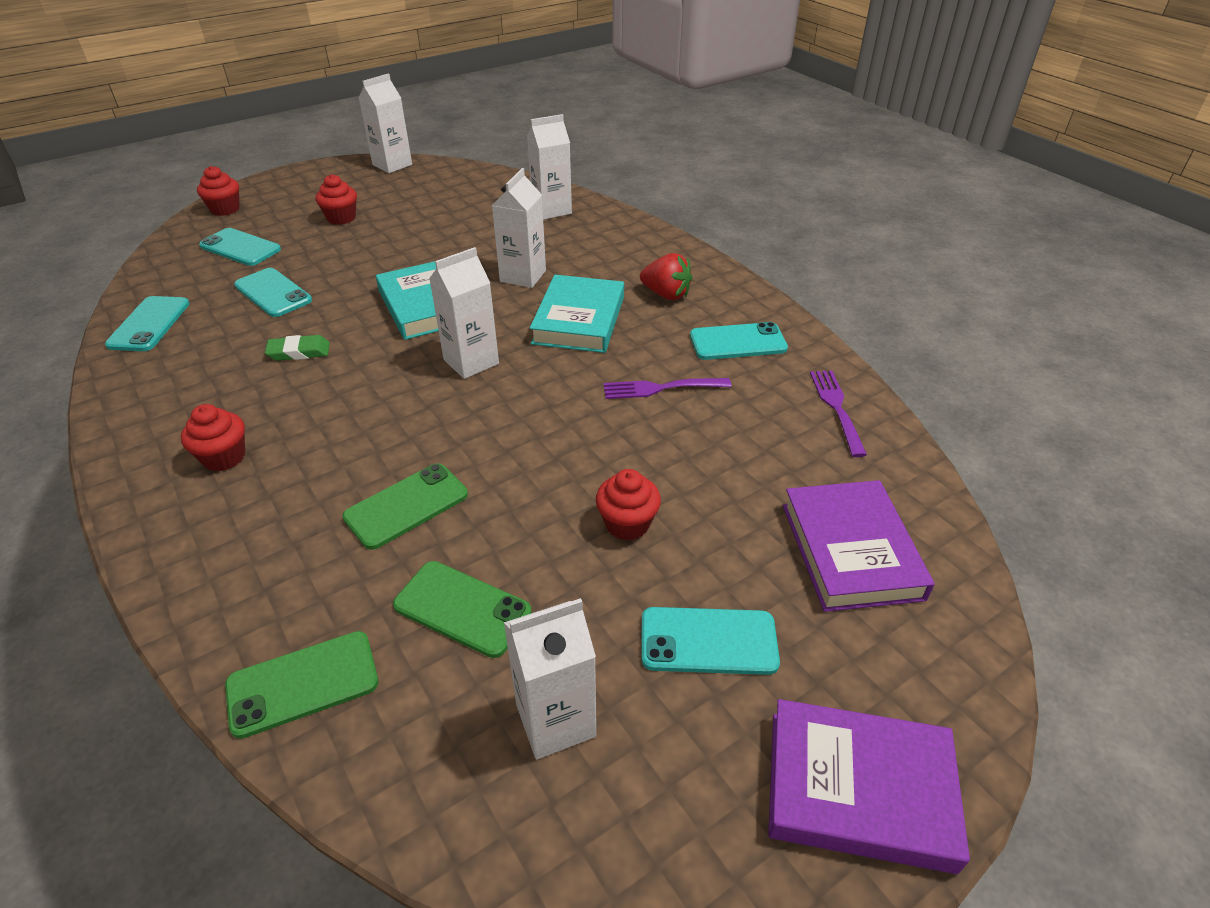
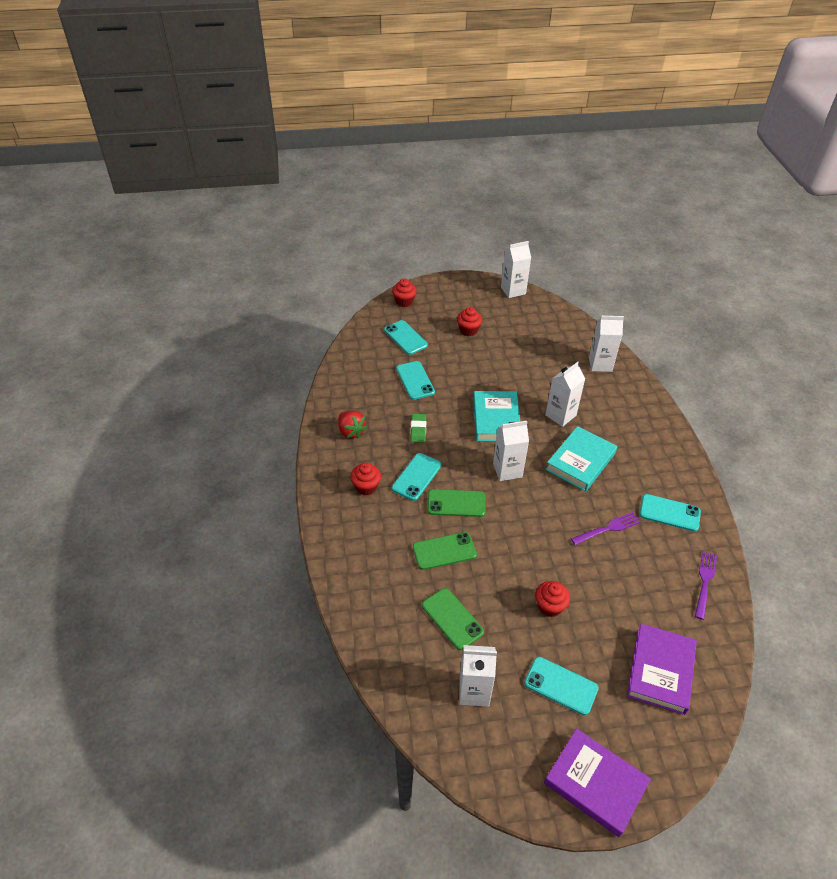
camera: 25 degrees right, 5 degrees up
turquoise phone [105,296,190,351] -> turquoise phone moved to [392,453,442,501]
green phone [225,631,378,739] -> green phone moved to [428,489,485,517]
green eraser [265,335,330,361] -> green eraser turned 75 degrees clockwise [411,414,426,442]
purple fork [604,378,732,399] -> purple fork turned 135 degrees clockwise [571,512,641,545]
red strawberry [640,253,692,300] -> red strawberry moved to [338,411,367,438]

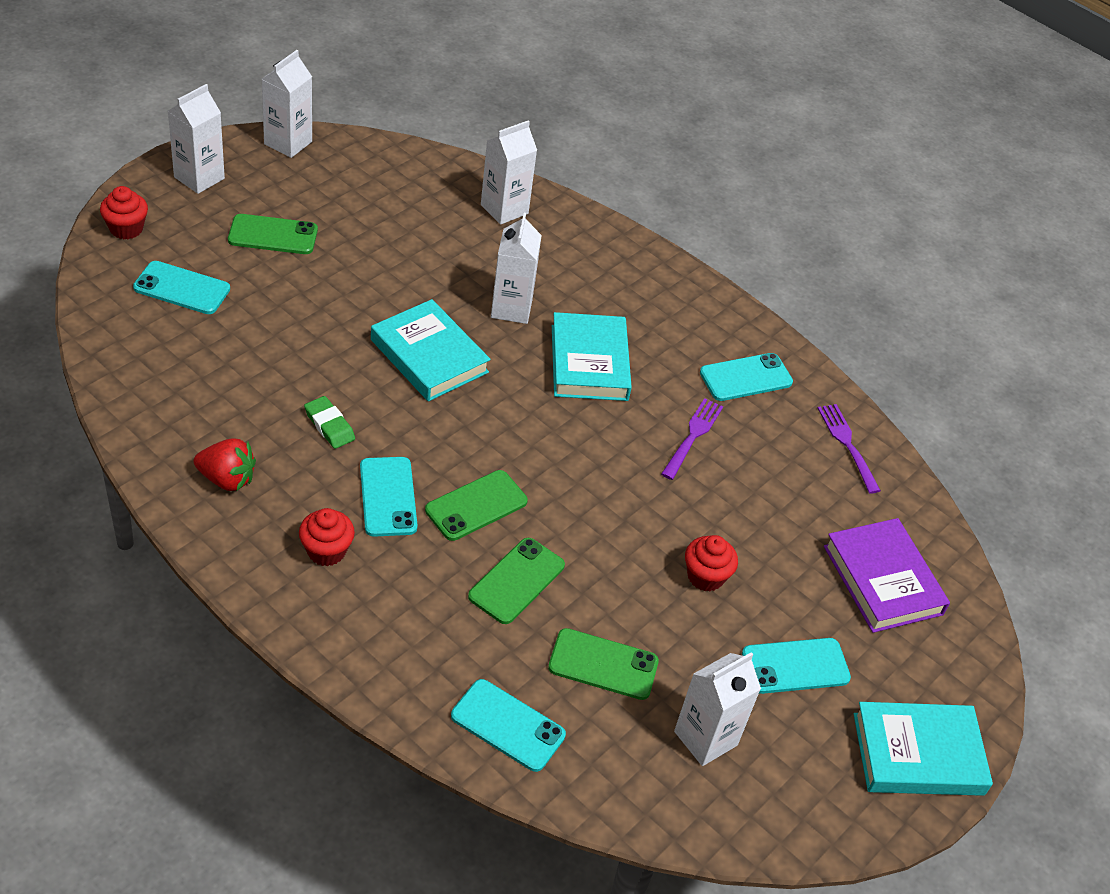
camera: 45 degrees left, 0 degrees up
turquoise phone [396,361,435,400] -> turquoise phone moved to [451,679,566,772]
red cupcake [457,307,482,336] -> green phone [228,214,318,254]
white carton [493,421,529,481] -> white carton moved to [168,84,225,194]
purple book [544,728,651,837] -> turquoise book [854,702,993,796]

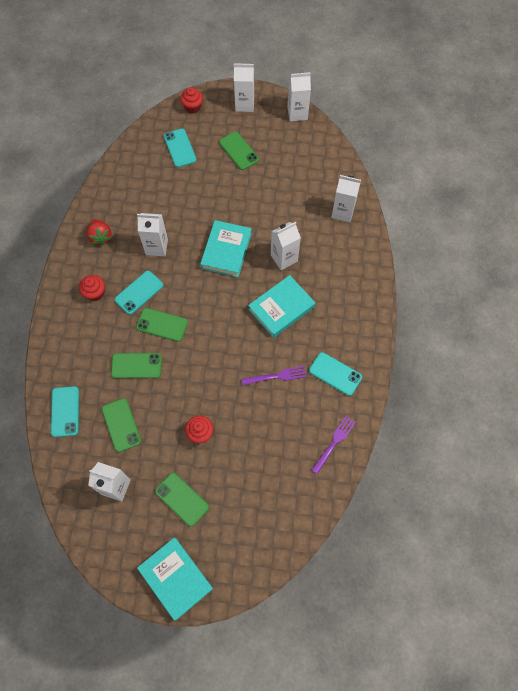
camera: 60 degrees right, 20 degrees up
green eraser [304,396,355,449] -> white carton [137,213,168,256]
turquoise phone [742,638,851,694] -> green phone [155,473,209,527]
purple book [824,518,950,633] -> none

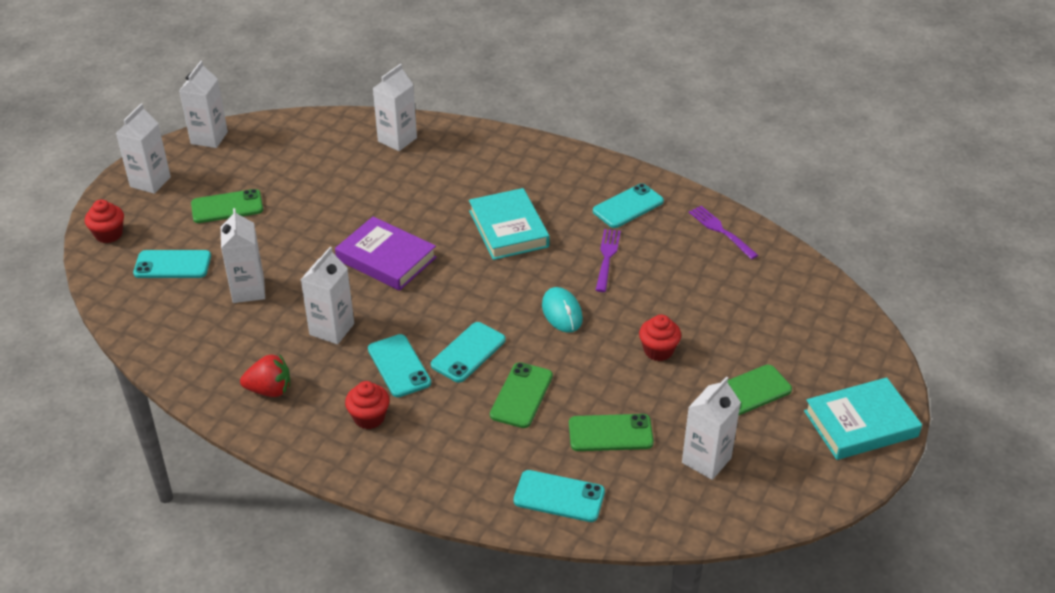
camera: 70 degrees left, 25 degrees down
green phone [136,308,188,342] -> turquoise phone [431,322,506,383]
turquoise book [200,220,252,277] -> purple book [335,217,437,291]
white carton [271,222,301,270] -> white carton moved to [221,208,265,303]
none -> turquoise mouse [542,287,583,333]

